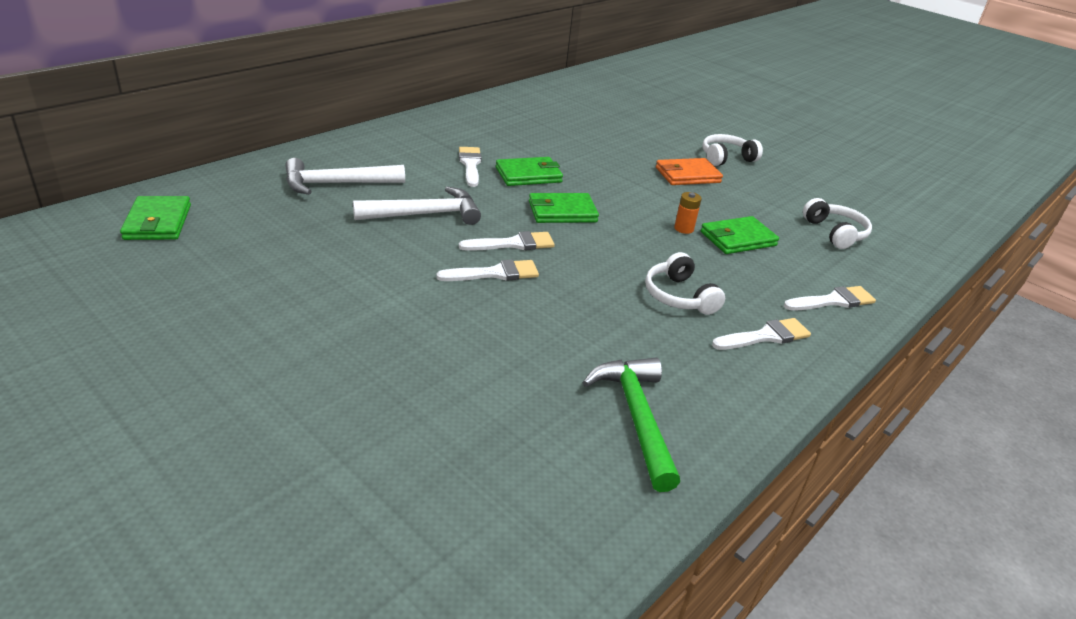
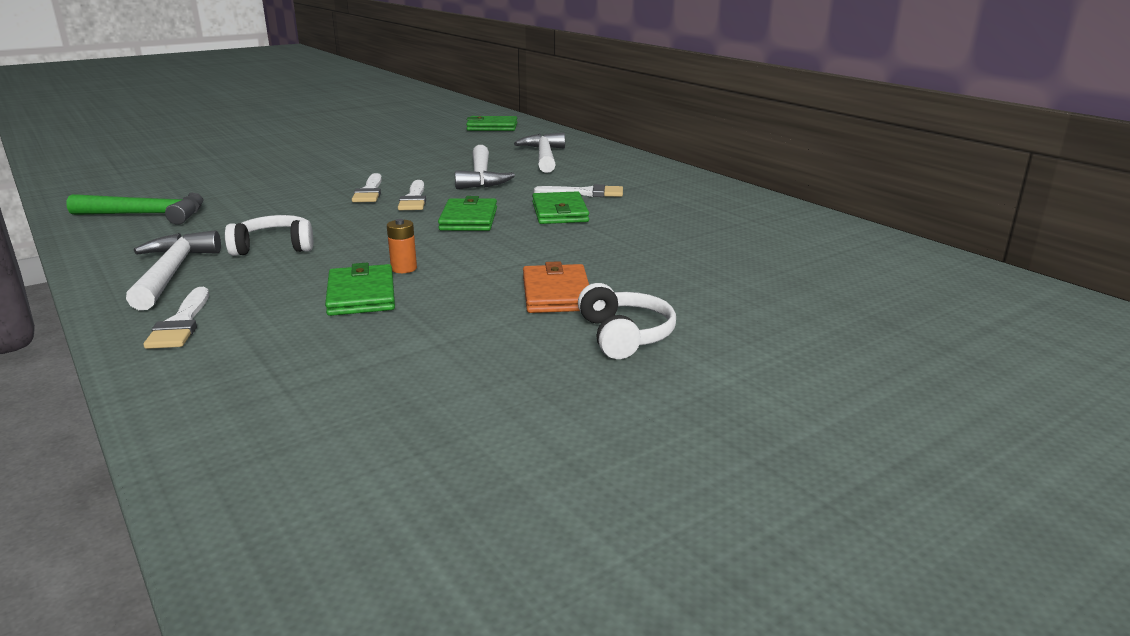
camera: 105 degrees right, 10 degrees down
white brush [712,318,811,350] -> white hammer [126,230,221,310]
white headphones [803,198,872,249] -> none

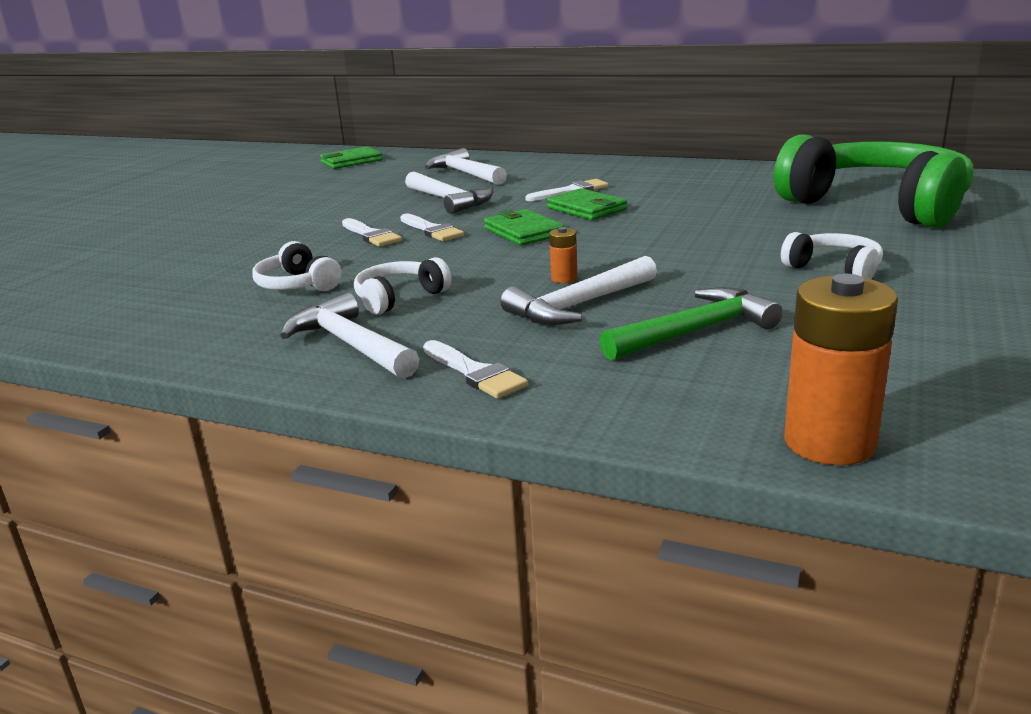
camera: 30 degrees left, 0 degrees up
green hammer [66,193,203,225] -> green hammer moved to [599,287,783,360]
green wallet [325,263,395,316] -> white hammer [500,256,657,325]
orange wallet [523,261,589,313] -> none
none -> white headphones [252,241,342,291]
none -> green headphones [774,134,973,228]
none -> orange battery [784,274,898,465]

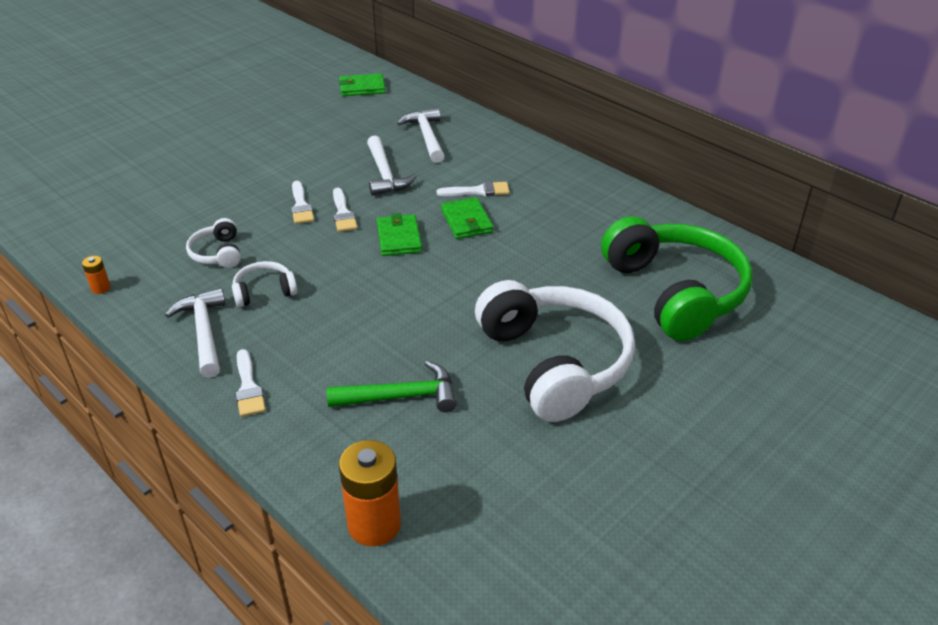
camera: 20 degrees right, 15 degrees up
white hammer [500,256,657,325] -> none
orange battery [549,227,578,283] -> orange battery moved to [82,256,111,294]
white headphones [781,232,883,279] -> white headphones [475,280,635,422], size x2.30

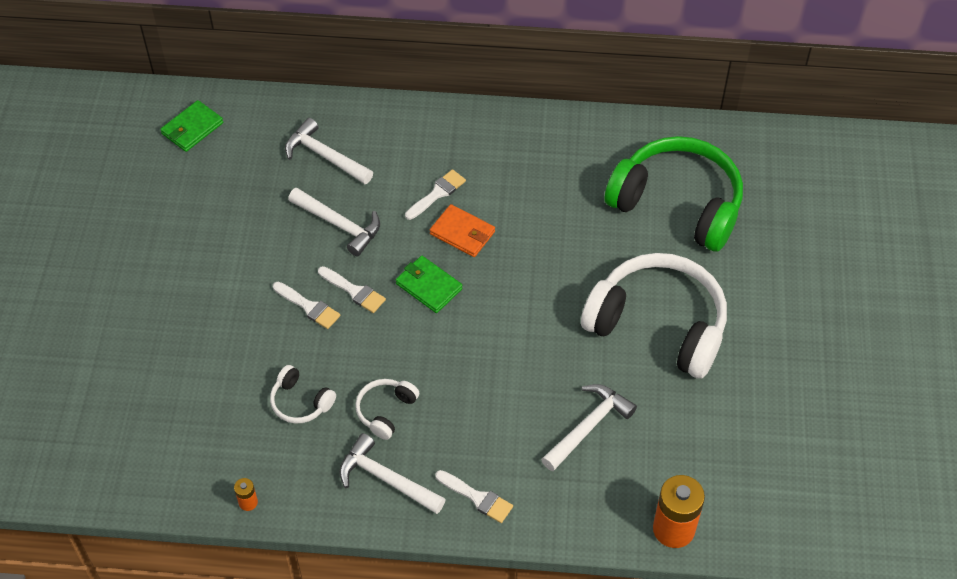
camera: 40 degrees left, 15 degrees up
green hammer [327,361,457,412] -> white hammer [541,384,637,471]
green wallet [441,197,493,239] -> orange wallet [430,204,495,257]

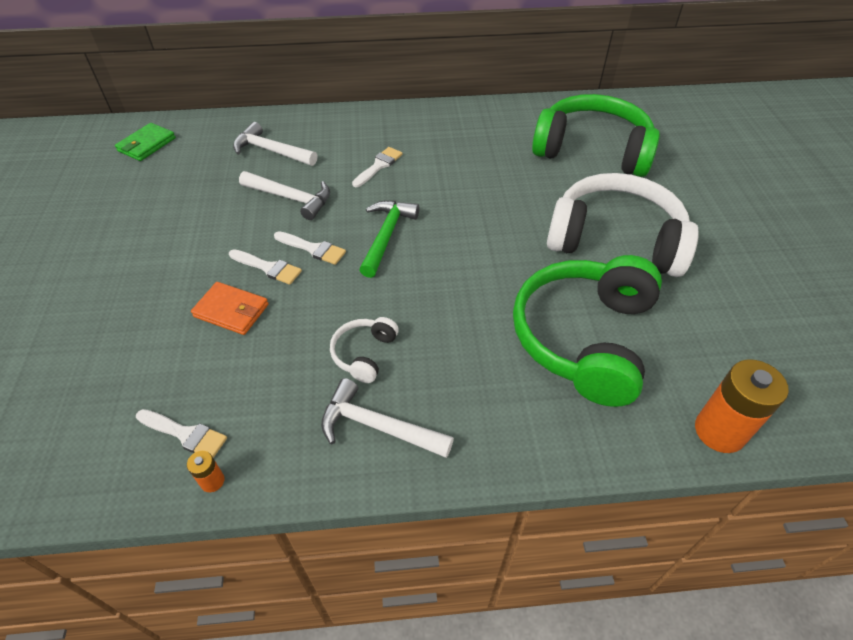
camera: 10 degrees left, 5 degrees down
white headphones [270,365,336,424] -> none
green wallet [396,256,463,313] -> green hammer [359,200,419,278]
orange wallet [430,204,495,257] -> orange wallet moved to [191,282,268,335]
white brush [435,470,513,523] -> white brush moved to [136,409,227,458]
white hammer [541,384,637,471] -> green headphones [513,255,662,407]

